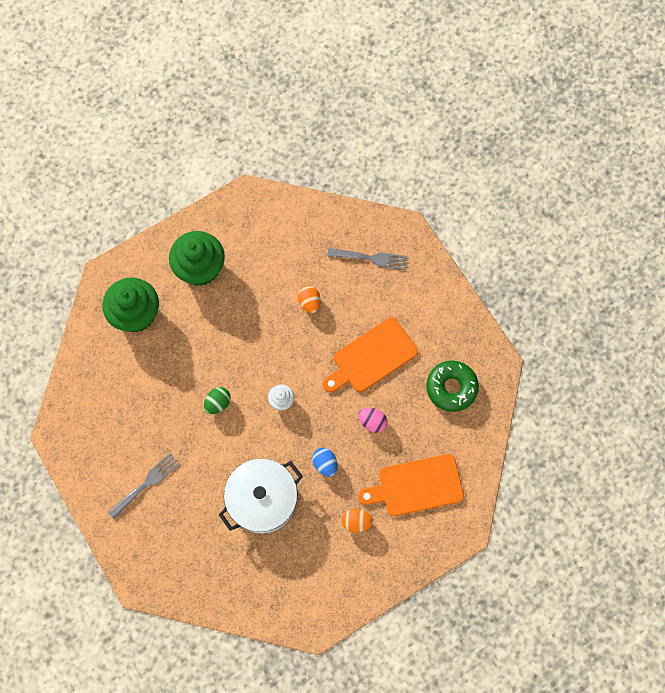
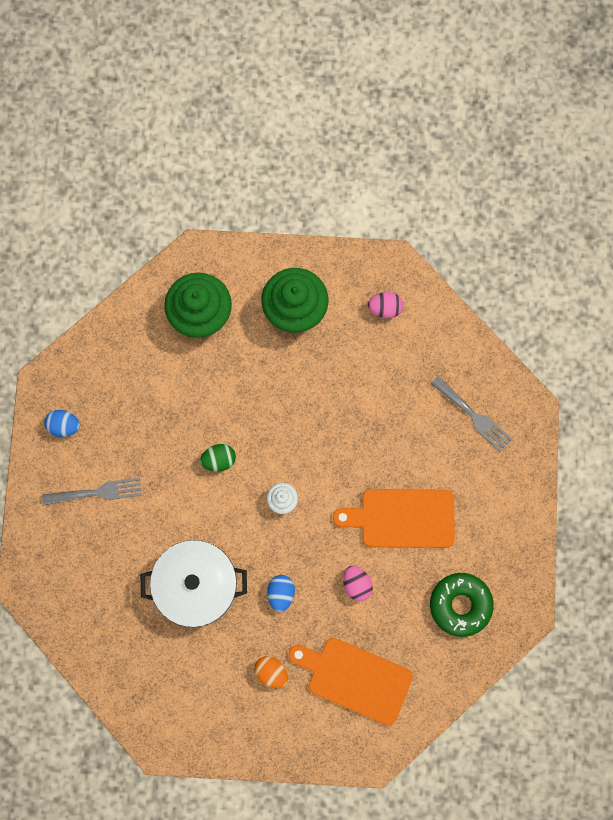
camera: 35 degrees right, 5 degrees up
orange egg [298,285,321,313] -> none
none -> blue egg [44,410,80,437]
none -> pink egg [368,292,403,318]

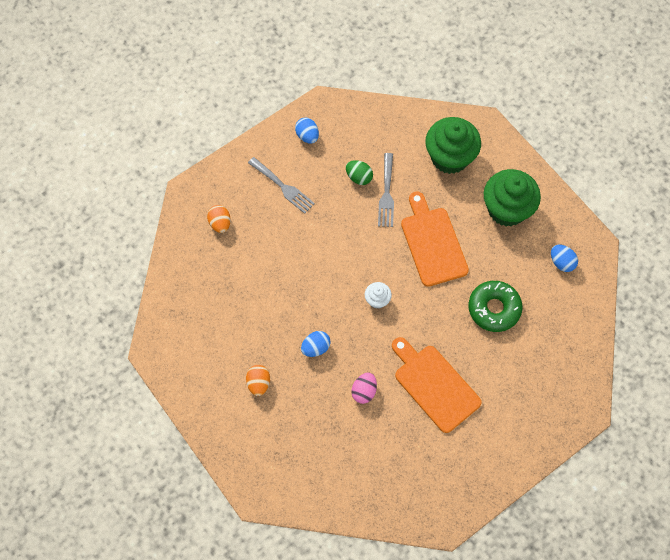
camera: 50 degrees right, 10 degrees down
white pot [141,540,247,627] -> none
green egg [200,444,236,472] -> green egg moved to [346,160,373,185]
orange cutting board [289,638,413,726] -> orange cutting board moved to [401,191,469,287]
pink egg [368,292,403,318] -> blue egg [551,245,578,272]
green donut [430,573,494,637] -> green donut moved to [468,281,523,332]
grey fork [431,376,512,452] -> grey fork moved to [378,153,394,227]
none -> orange egg [207,205,231,233]

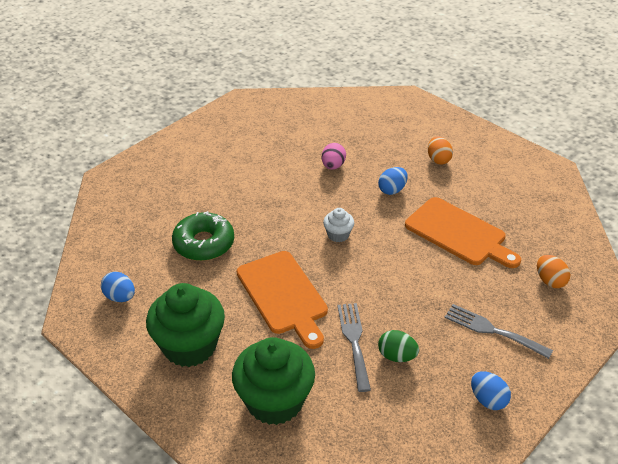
camera: 170 degrees right, 25 degrees down
orange cutting board [392,337,482,433] -> orange cutting board moved to [405,197,521,268]

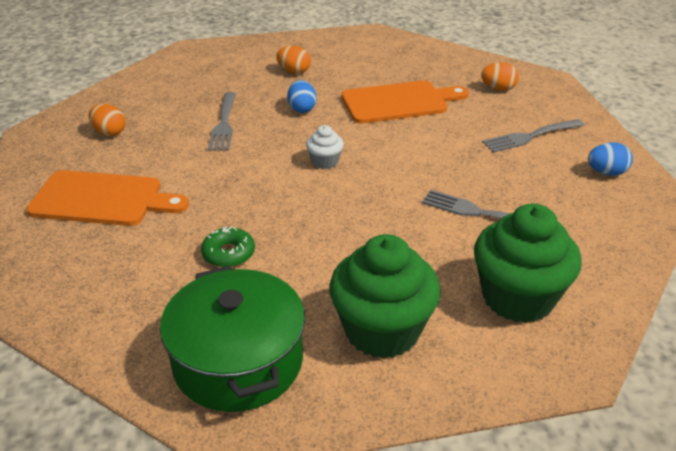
camera: 55 degrees left, 5 degrees down
blue egg [101,272,135,302] -> green pot [160,265,305,412]
green donut [172,211,234,261] -> green donut [201,226,255,267], size x0.61
orange cutting board [237,251,328,349] -> orange cutting board moved to [26,170,189,226]
pink egg [322,143,346,170] -> grey fork [208,92,236,151]
green egg [378,330,419,362] -> none
none -> orange egg [89,104,125,136]

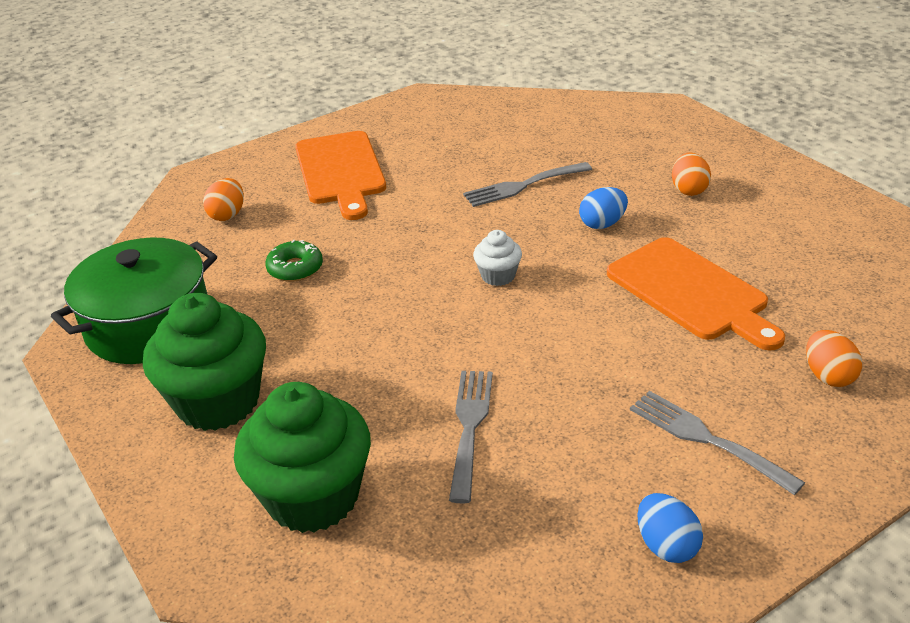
camera: 70 degrees right, 0 degrees up
orange egg [89,104,125,136] -> orange egg moved to [203,178,244,221]

